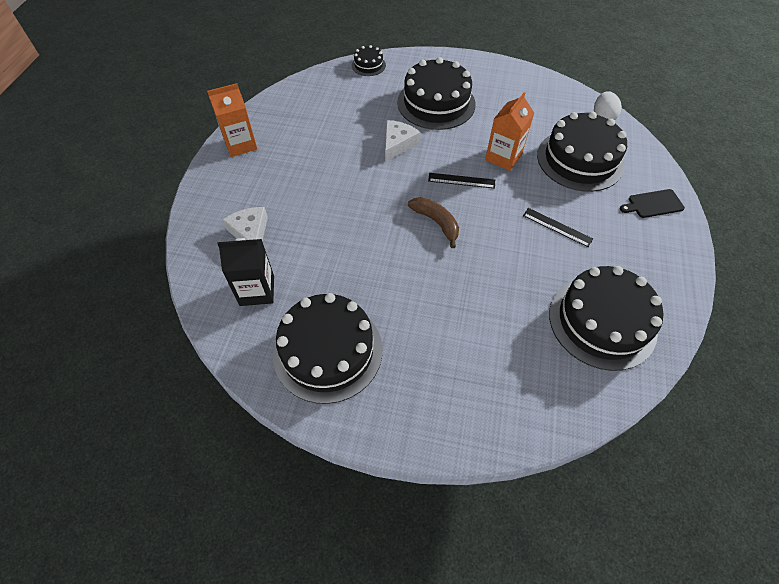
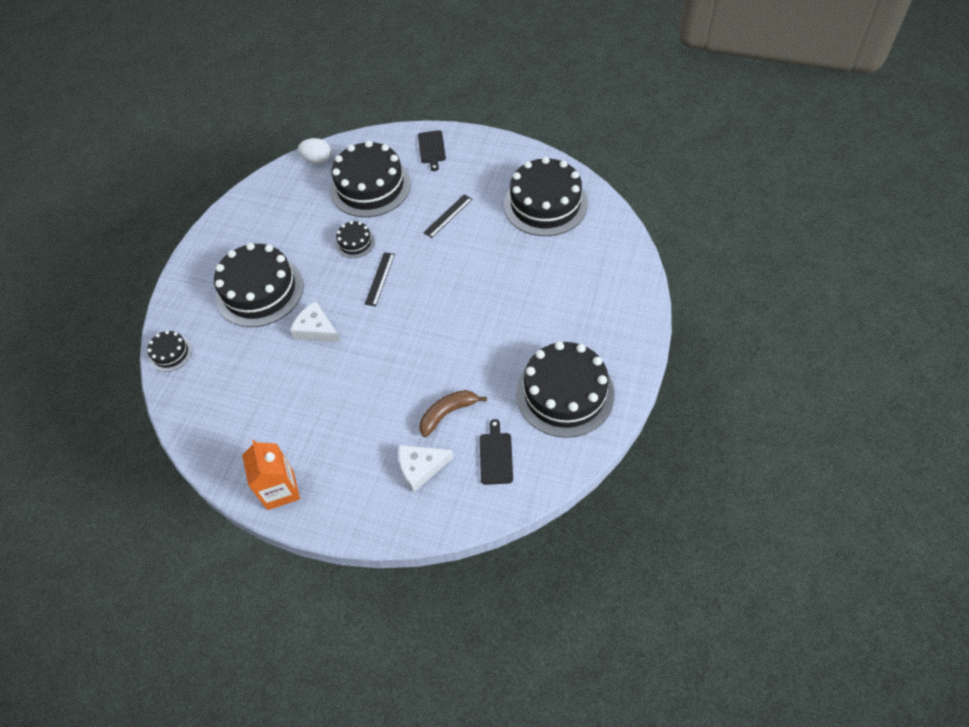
camera: 80 degrees left, 0 degrees up
black carton [217,238,274,306] -> black cutting board [480,419,513,485]
brown banana [408,197,459,248] -> brown banana moved to [419,390,487,437]
orange carton [485,92,534,171] -> black cake [335,221,375,258]

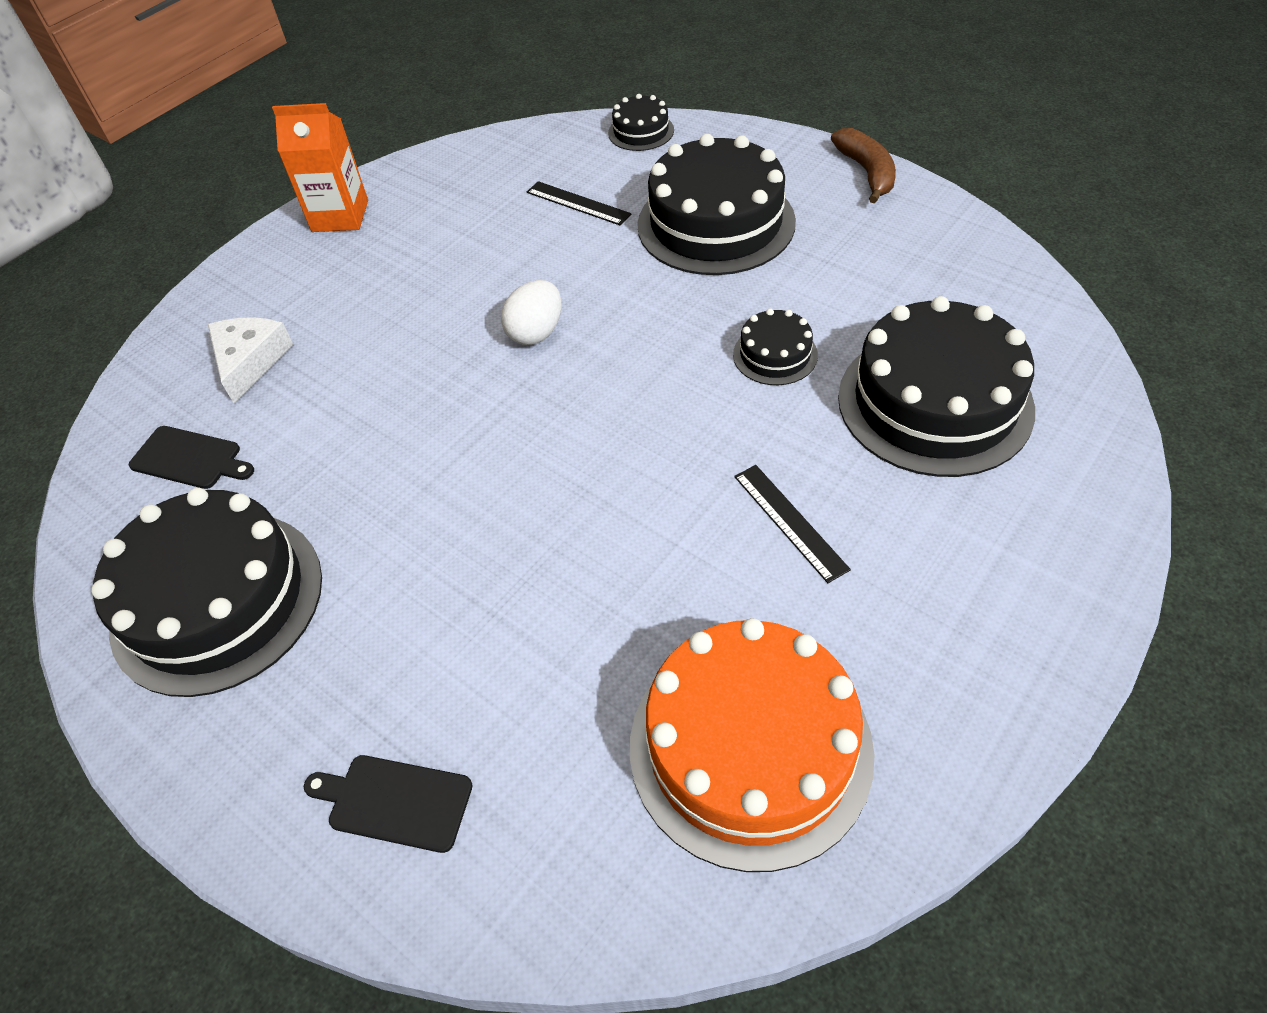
camera: 110 degrees right, 5 degrees down
white cheese [290,301,340,342] -> none
white egg [298,138,331,164] -> white egg moved to [501,280,561,345]
black ruler [365,252,395,306] -> black ruler moved to [527,181,631,226]
black cutting board [418,130,446,171] -> black cutting board moved to [304,755,472,853]
brown banana [419,390,487,437] -> brown banana moved to [831,128,896,203]
black cake [504,157,588,236] -> orange cake [630,618,875,872]

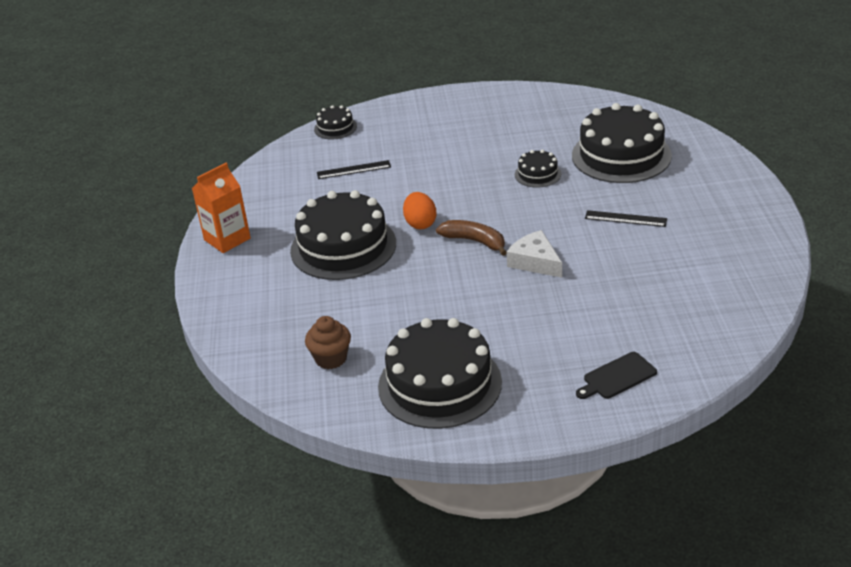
camera: 45 degrees left, 15 degrees down
black cutting board [129,426,254,489] -> brown cupcake [305,316,351,369]
white cheese [208,317,293,403] -> white cheese moved to [507,230,562,278]
white egg [501,280,561,345] -> orange egg [403,192,436,229]
orange cake [630,618,875,872] -> none
black cake [637,134,796,275] -> black cake moved to [290,190,396,280]
brown banana [831,128,896,203] -> brown banana moved to [436,220,507,256]

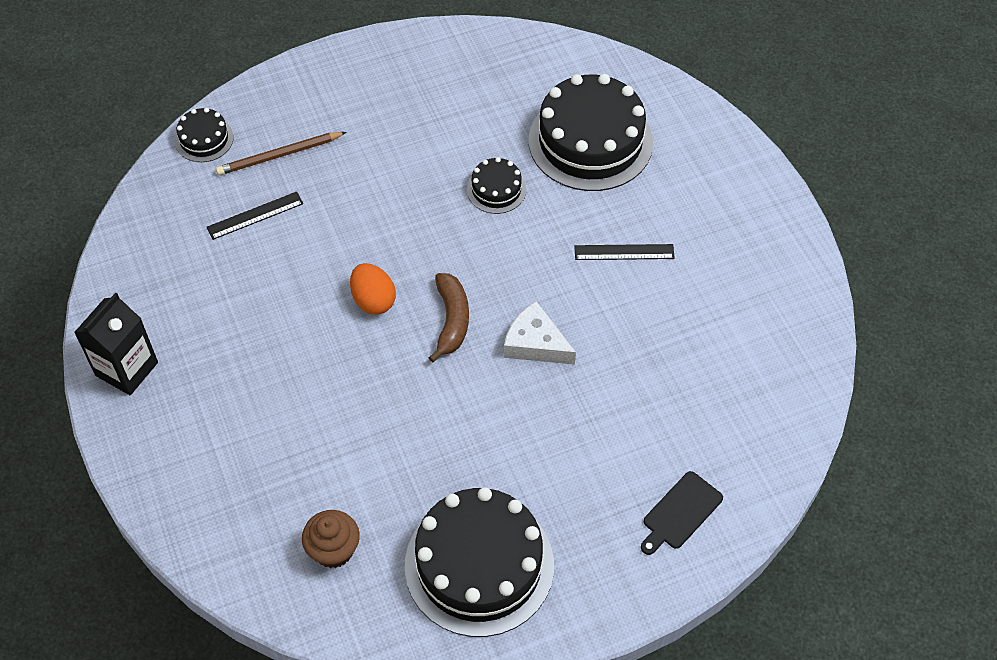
camera: 20 degrees left, 20 degrees up
orange carton [192,163,251,253] -> black carton [74,293,158,395]
black cake [290,190,396,280] -> none
brown banana [436,220,507,256] -> brown banana turned 75 degrees clockwise [429,273,469,362]
none -> brown pencil [216,132,346,175]

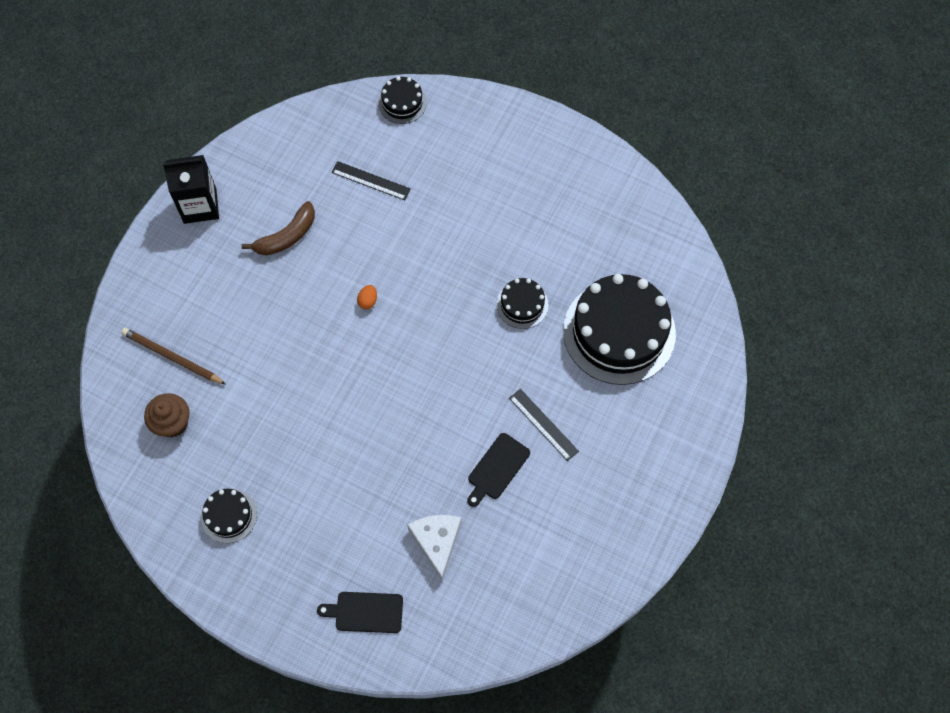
camera: 50 degrees right, 10 degrees up
brown pencil [216,132,346,175] -> brown pencil moved to [121,328,226,384]
orange egg [350,263,396,315] -> orange egg [357,285,377,309], size x0.54
black cake [405,487,554,637] -> black cake [201,489,257,543], size x0.47
brown banana [429,273,469,362] -> brown banana moved to [241,201,315,255]
white cheese [504,301,576,365] -> white cheese moved to [407,515,462,581]
none -> black cutting board [467,433,530,507]

